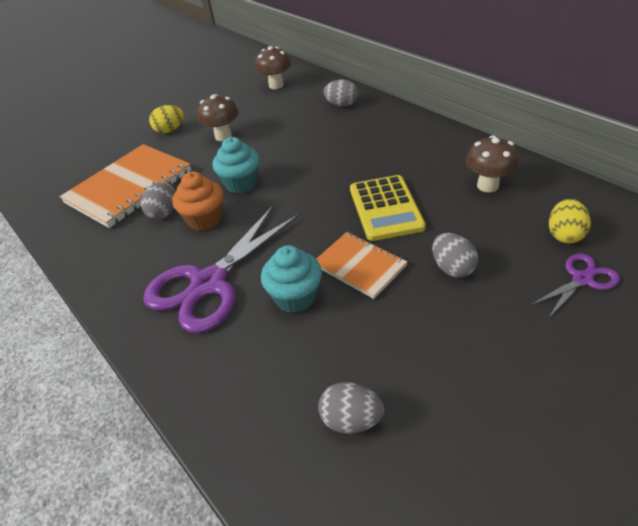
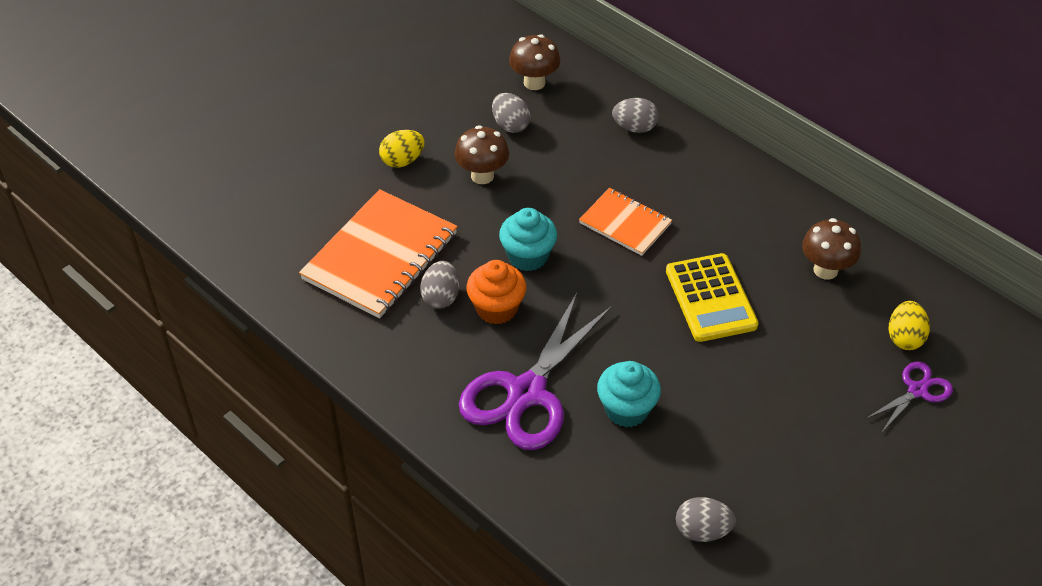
camera: 10 degrees left, 5 degrees up
orange notebook [317,232,407,299] -> orange notebook moved to [579,188,672,256]
grey egg [432,233,478,278] -> grey egg moved to [492,93,531,133]

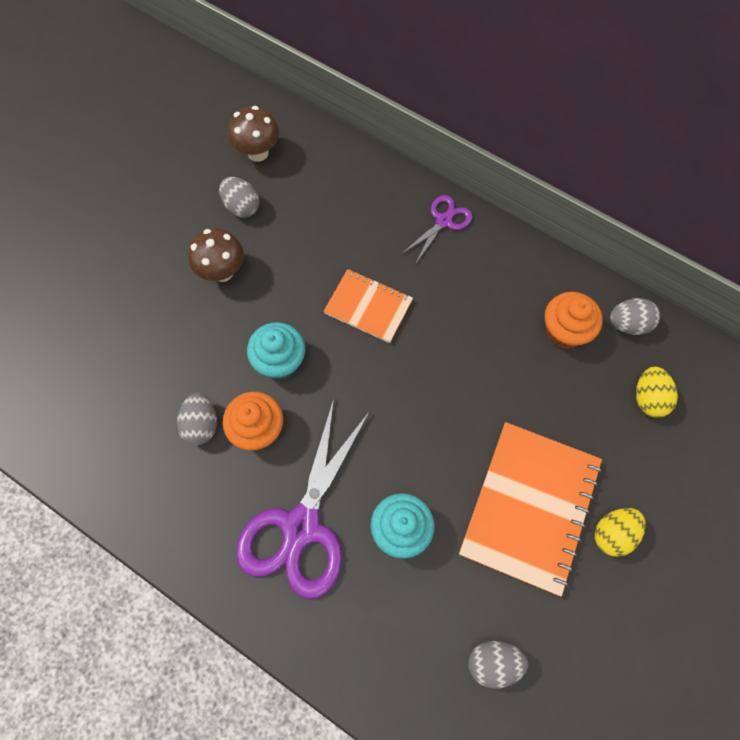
camera: 10 degrees left, 20 degrees up
orange notebook [299,189,457,319] -> orange notebook moved to [459,422,602,597]
yellow egg [379,130,424,168] -> yellow egg moved to [595,508,646,557]
grey egg [612,98,659,133] -> grey egg moved to [610,298,660,335]
yellow calculator [666,253,758,342] -> none
brown mushroom [802,218,861,280] -> orange cupcake [545,292,602,349]
purple scissors [866,362,953,432] -> purple scissors moved to [403,195,473,263]

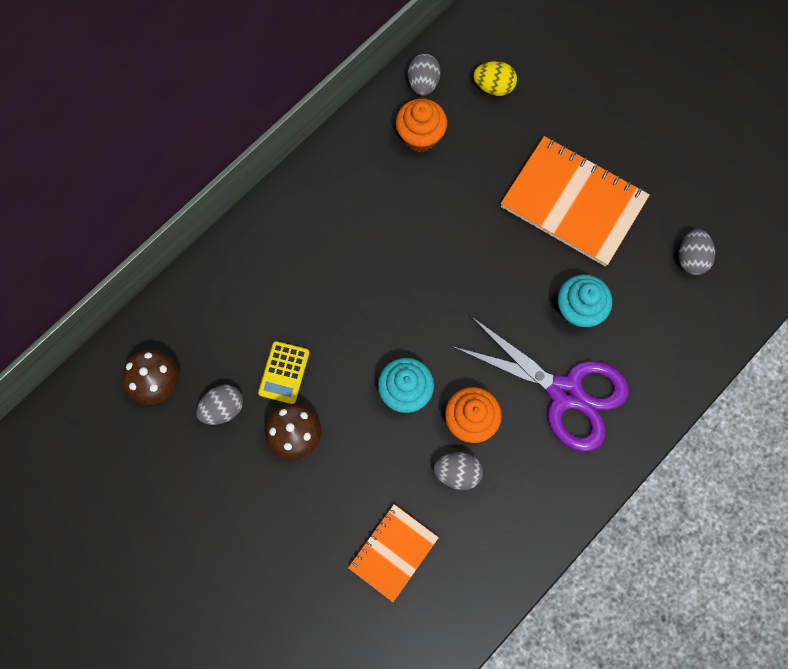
camera: 80 degrees left, 5 degrees up
orange notebook [323,269,413,343] -> orange notebook moved to [348,504,439,602]
purple scissors [403,195,473,263] -> none
yellow egg [595,508,646,557] -> none
none -> yellow calculator [258,341,310,404]

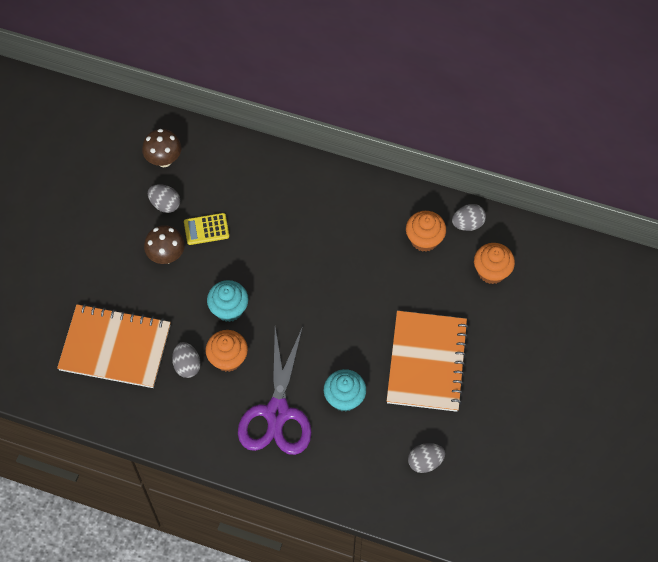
camera: 65 degrees right, 10 degrees down
orange notebook [348,504,439,602] -> orange notebook [57,304,171,388], size x1.74
yellow egg [473,61,517,96] -> orange cupcake [474,243,515,284]

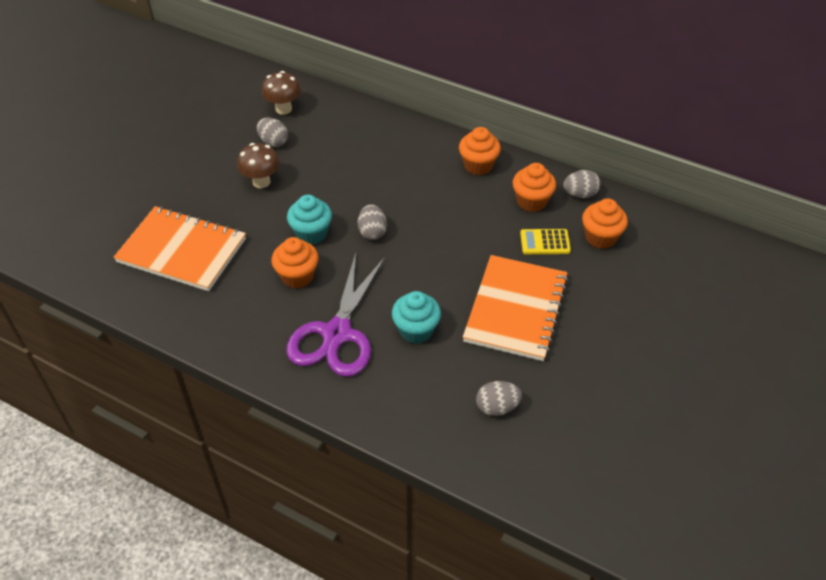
camera: 10 degrees right, 15 degrees down
grey egg [172,342,201,378] -> grey egg moved to [358,204,387,240]
yellow calculator [184,213,229,245] -> yellow calculator moved to [520,229,571,254]
none -> orange cupcake [459,127,501,175]

